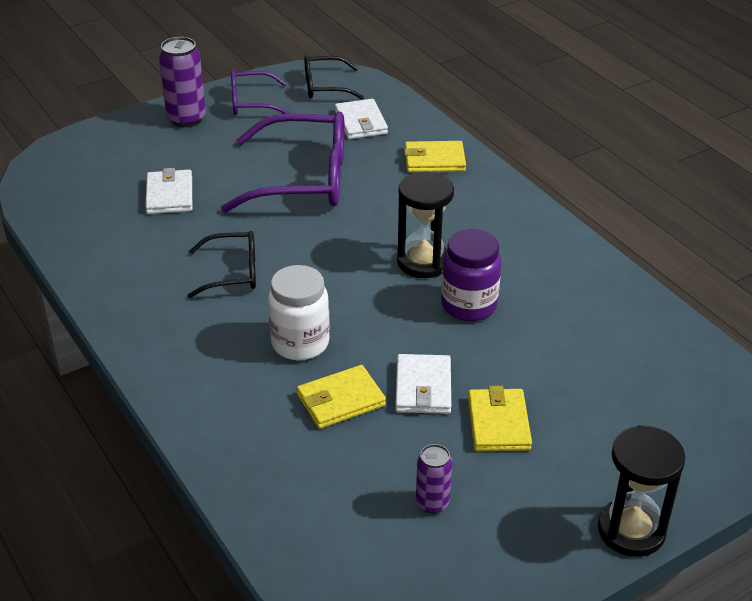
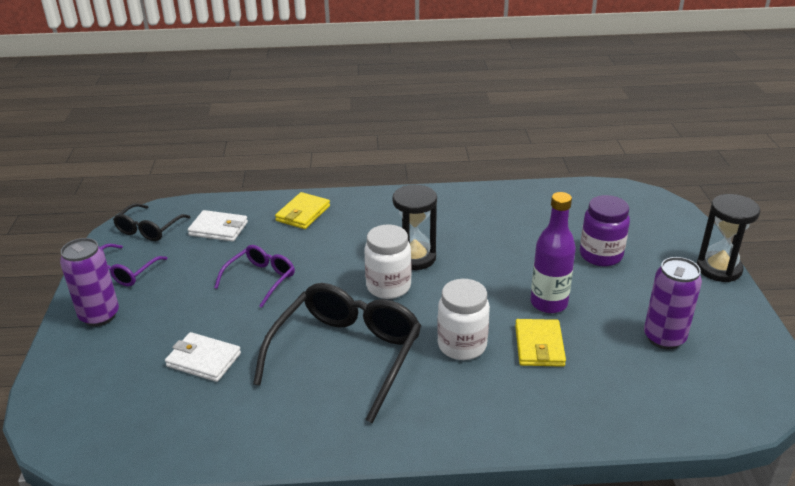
camera: 60 degrees left, 5 degrees down
black glasses [187,231,256,298] -> black glasses [253,283,421,423], size x1.87
purple glasses [221,112,345,213] -> purple glasses [214,245,295,308], size x0.54
white wallet [395,354,451,414] -> purple bottle [531,192,576,313]
purple can [416,444,452,514] -> purple can [644,257,702,349], size x1.68
purple jar [441,229,501,321] -> purple jar moved to [580,195,630,266]
yellow wallet [468,386,532,451] -> none
none -> white jar [364,224,411,299]

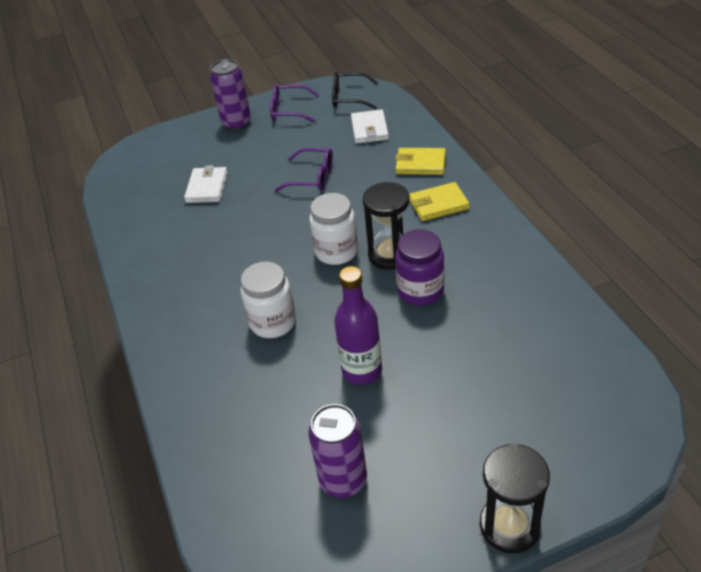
camera: 75 degrees right, 10 degrees up
black glasses [253,283,421,423] -> none
yellow wallet [515,319,566,367] -> yellow wallet moved to [409,182,469,221]
purple jar [580,195,630,266] -> purple jar moved to [395,229,444,305]

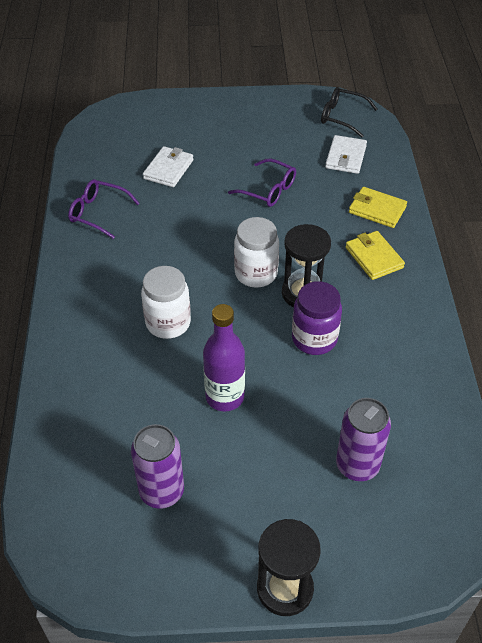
camera: 15 degrees right, 5 degrees up
purple can [210,59,251,130] -> purple can moved to [336,398,391,481]
purple glasses [270,85,319,123] -> purple glasses moved to [68,179,140,239]
yellow wallet [409,182,469,221] -> yellow wallet turned 60 degrees clockwise [345,231,405,280]

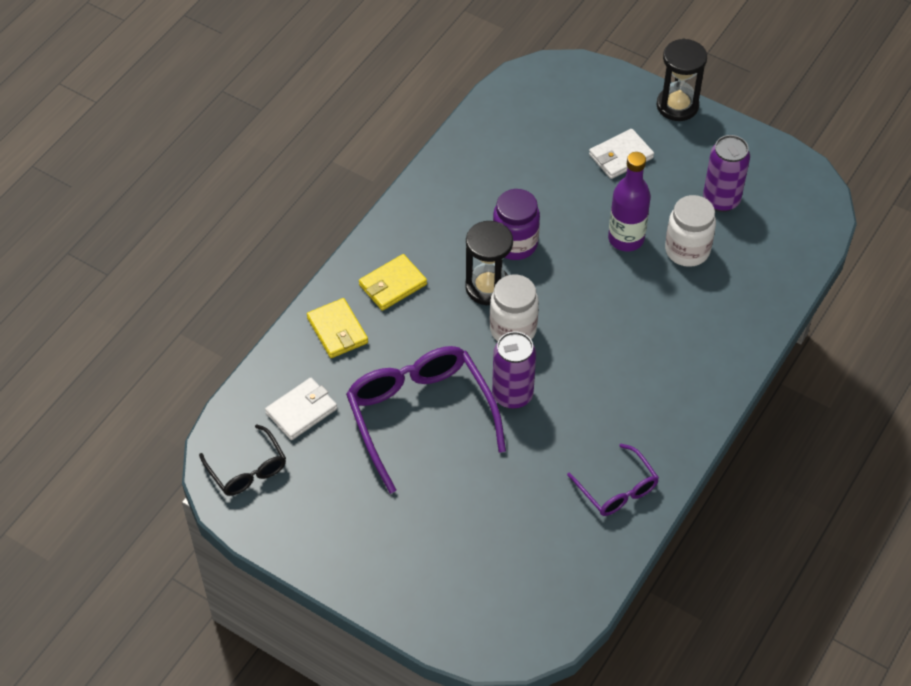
camera: 145 degrees left, 5 degrees up
white jar [141,266,191,339] -> white jar moved to [665,195,716,267]
white wallet [143,146,194,187] -> white wallet moved to [589,129,654,179]
purple glasses [228,159,296,207] -> purple glasses [346,346,506,494], size x1.87
purple can [336,398,391,481] -> purple can moved to [492,331,536,409]
yellow wallet [345,231,405,280] -> yellow wallet turned 45 degrees clockwise [359,254,427,311]

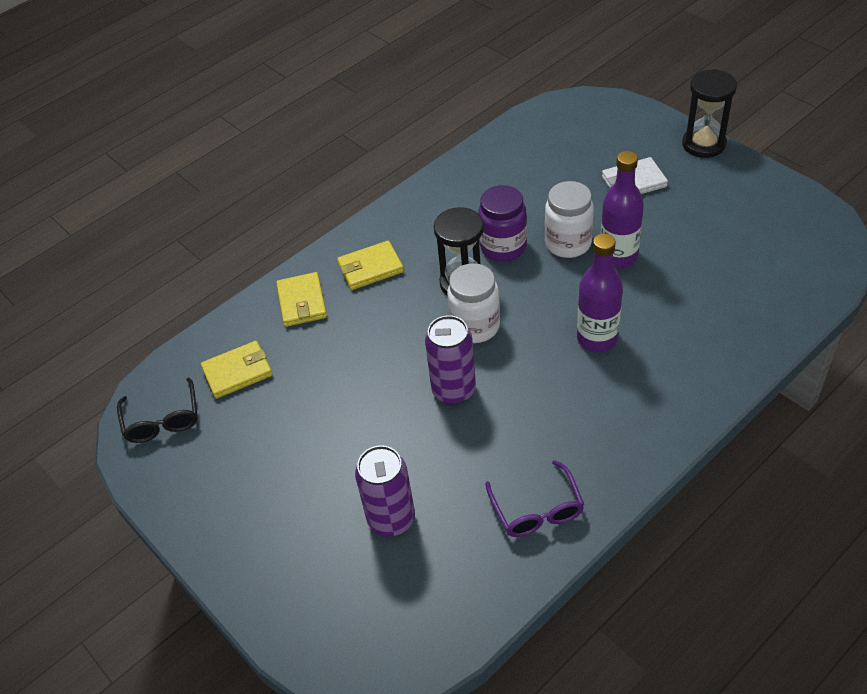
camera: 20 degrees right, 5 degrees down
white wallet [265,378,337,440] -> yellow wallet [201,341,273,399]
purple glasses [346,346,506,494] -> none
white jar [665,195,716,267] -> white jar moved to [545,181,594,258]
purple can [703,135,750,212] -> purple can moved to [355,445,415,537]
none -> purple bottle [577,233,623,352]

